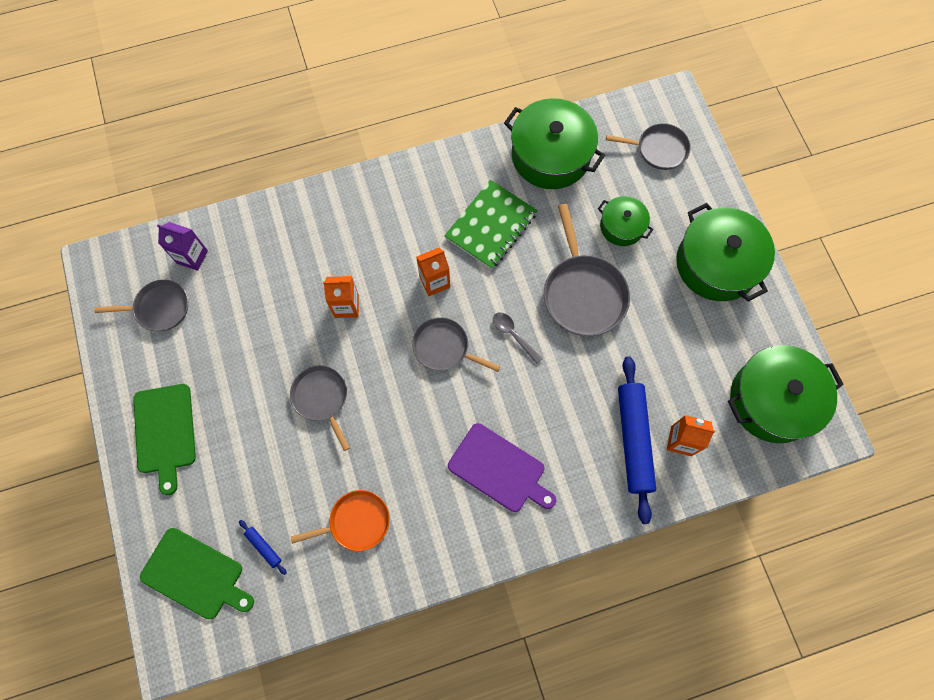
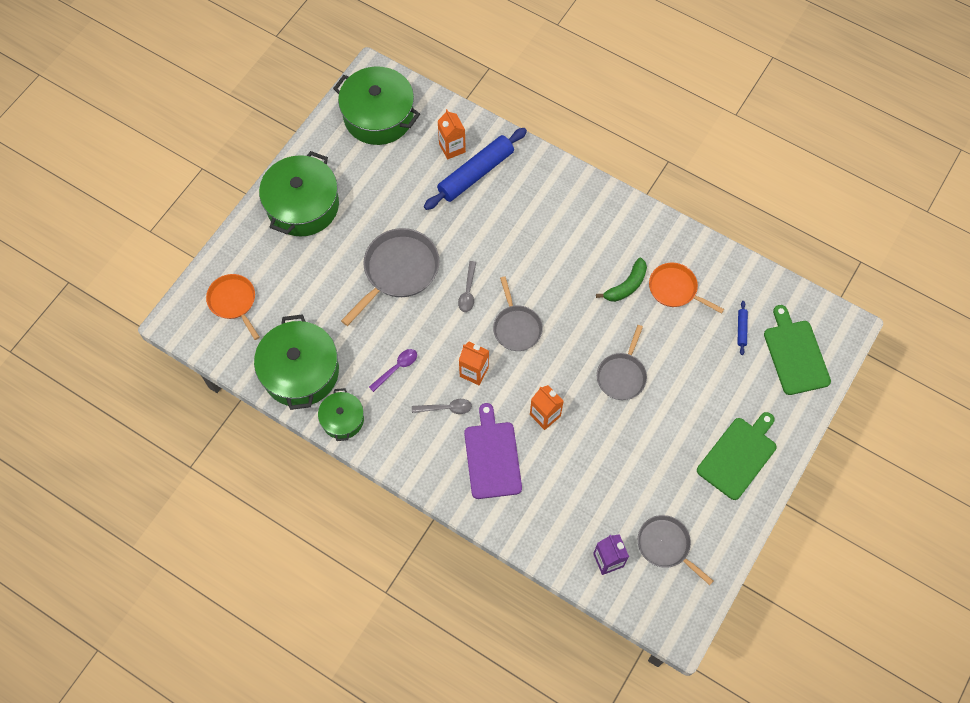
camera: 130 degrees left, 5 degrees down
green notebook [444,180,538,270] -> purple spoon [369,349,417,392]
purple cutting board [448,423,556,512] -> purple cutting board moved to [464,403,522,499]
green pot [598,196,653,246] -> green pot moved to [318,388,364,441]
grey pan [606,123,691,170] -> orange pan [206,274,260,340]
none -> grey spoon [412,399,472,414]
none -> green banana [596,258,647,302]

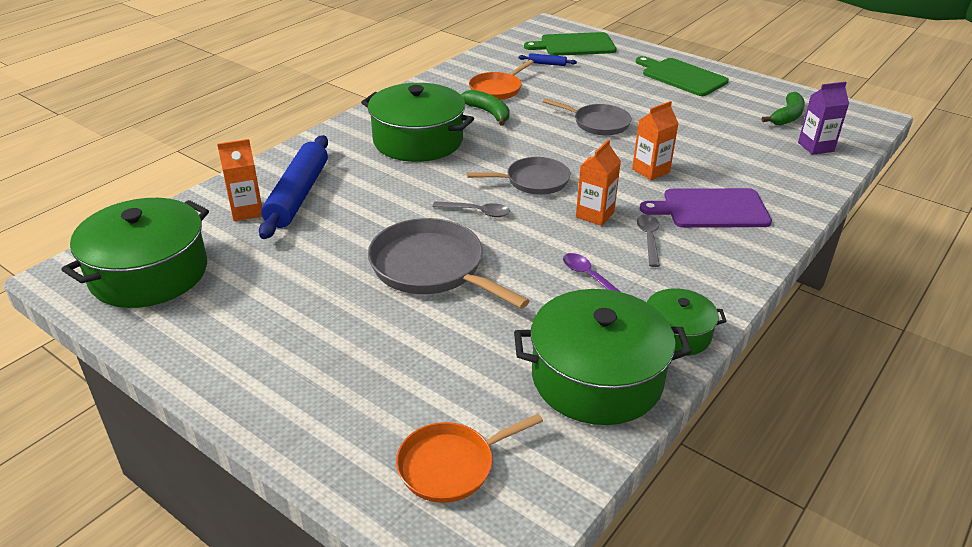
camera: 85 degrees left, 30 degrees down
green pot [259,151,339,236] -> green pot moved to [361,83,474,162]
blue rolling pin [424,128,527,210] -> blue rolling pin turned 45 degrees clockwise [259,135,328,239]
grey pan [638,515,713,585] -> green banana [762,92,805,125]

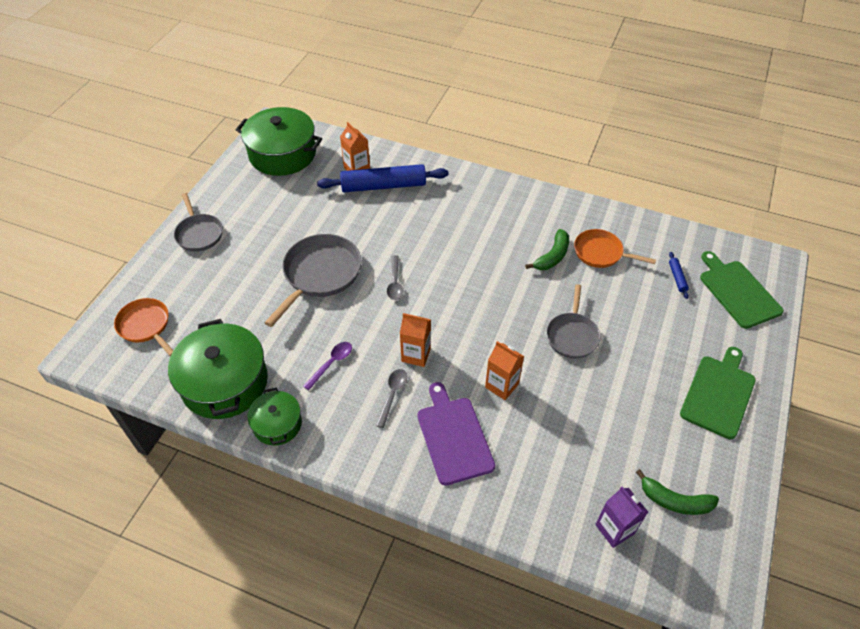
camera: 75 degrees right, 15 degrees up
green pot [361,83,474,162] -> none
grey pan [467,157,570,195] -> grey pan moved to [174,193,223,252]
grey spoon [637,214,660,267] -> grey spoon turned 60 degrees counterclockwise [376,369,407,428]

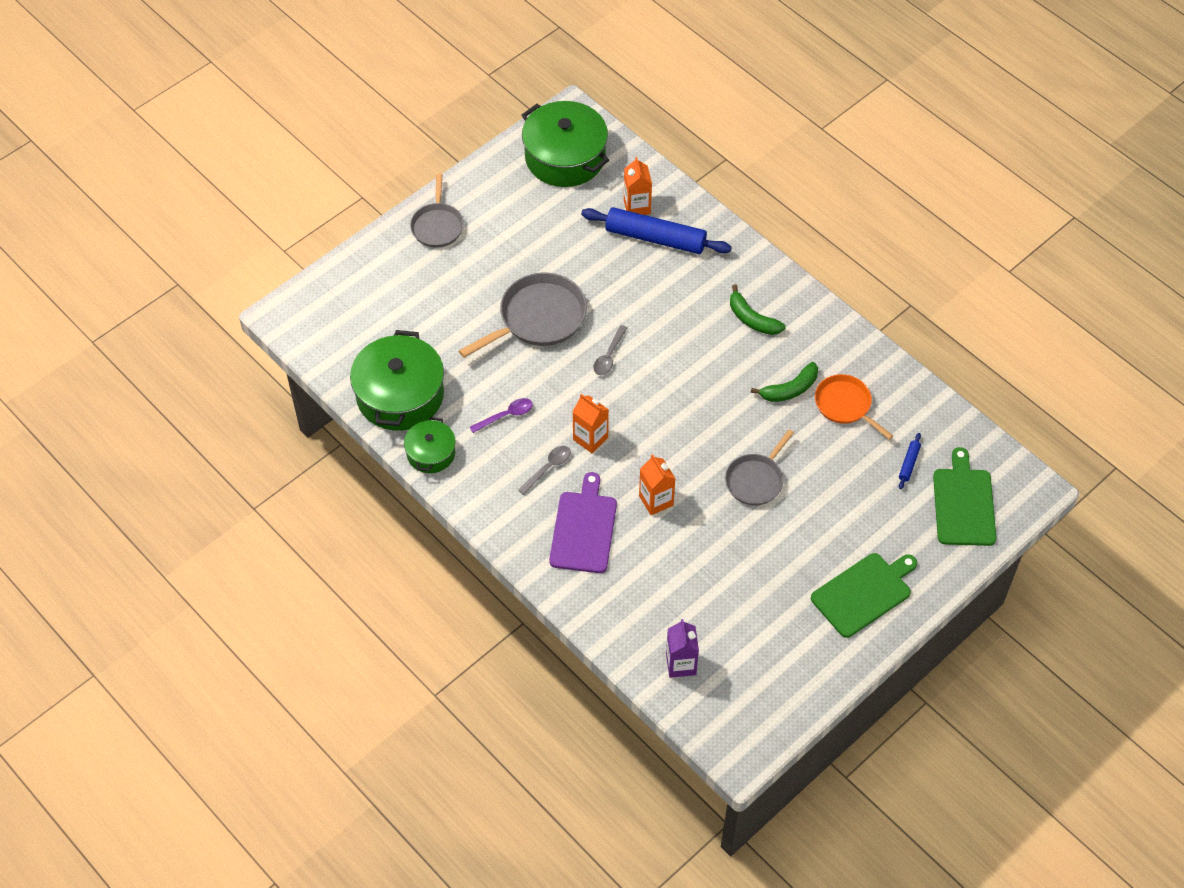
camera: 25 degrees right, 5 degrees up
orange pan [114,298,173,356] -> none
green banana [636,469,719,515] -> green banana moved to [730,284,786,335]

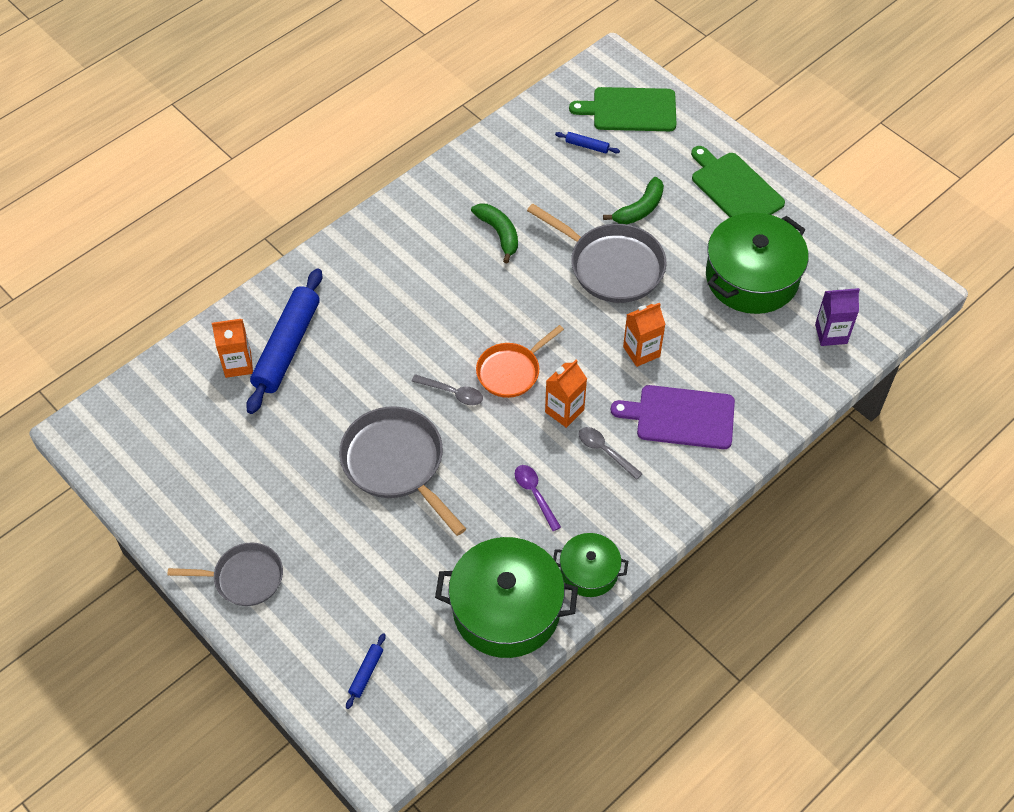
camera: 90 degrees left, 0 degrees up
green pot [522,101,609,187] -> green pot moved to [706,212,808,314]
grey pan [725,429,794,506] -> grey pan [527,204,667,303], size x1.57
green banana [730,284,786,335] -> green banana moved to [603,177,664,224]
orange pan [815,374,893,440] -> orange pan moved to [476,325,564,398]
none -> blue rolling pin [346,633,385,709]

